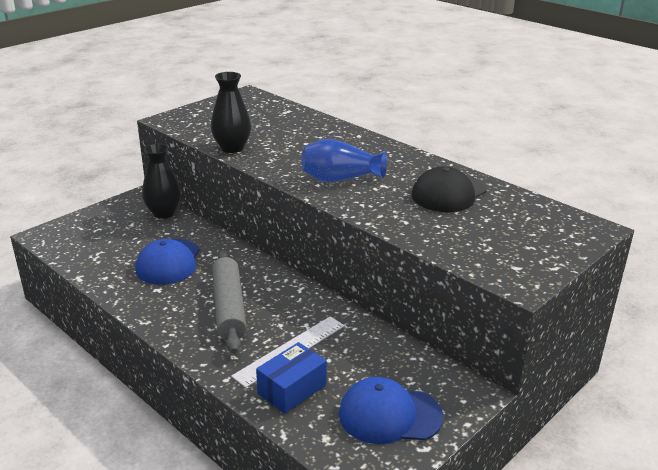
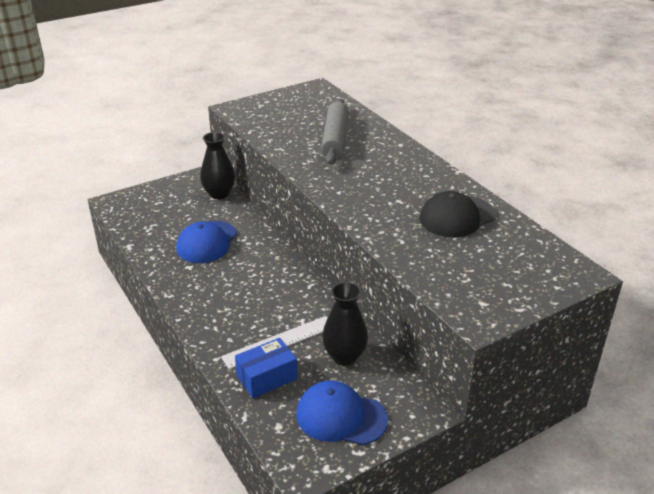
camera: 15 degrees right, 5 degrees up
black vase [211,72,251,153] -> black vase moved to [322,282,368,366]
grey rolling pin [212,250,247,354] -> grey rolling pin moved to [321,98,349,165]
blue vase [301,139,387,183] -> none

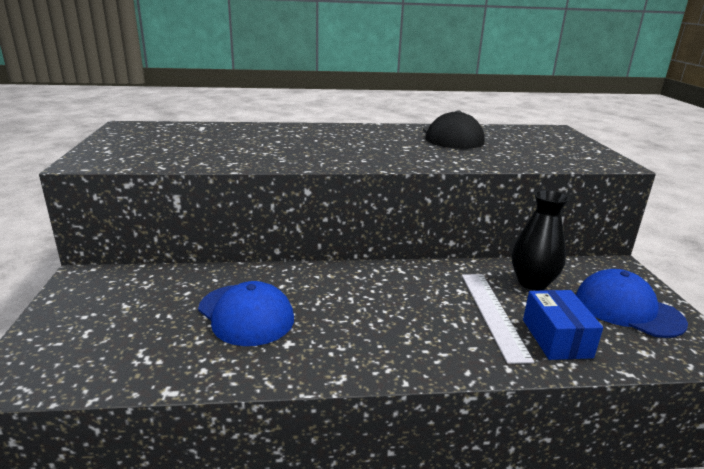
camera: 65 degrees left, 10 degrees down
black vase [200,132,235,199] -> none
blue cap [296,380,388,445] -> blue cap turned 90 degrees clockwise [576,269,688,338]
grey rolling pin [321,98,349,165] -> none

